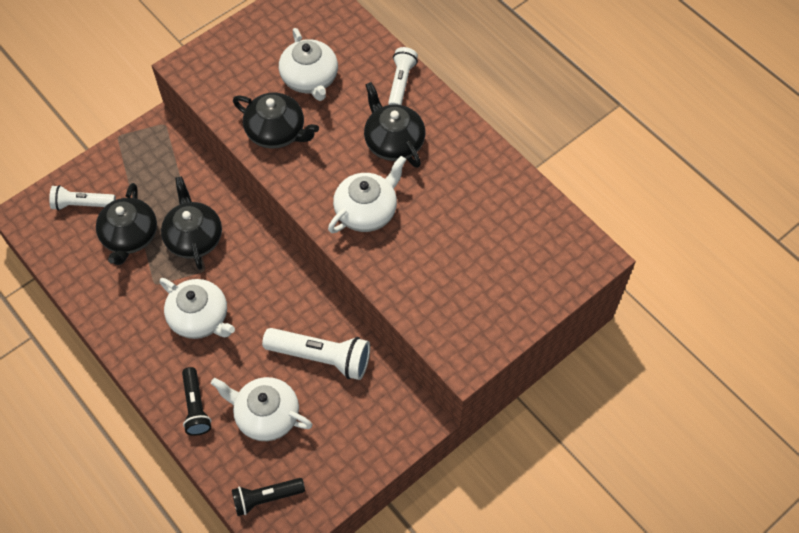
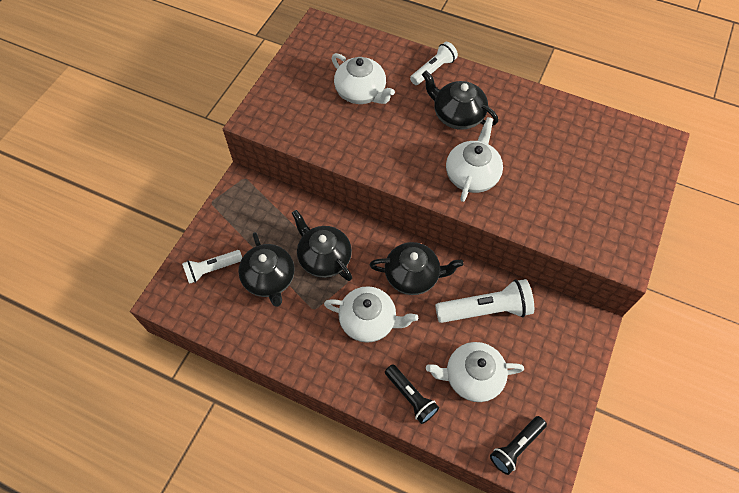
camera: 25 degrees left, 0 degrees up
black teapot [233,92,319,149] -> black teapot moved to [370,242,464,295]
white flashlight [388,47,418,105] -> white flashlight turned 60 degrees clockwise [410,42,458,85]

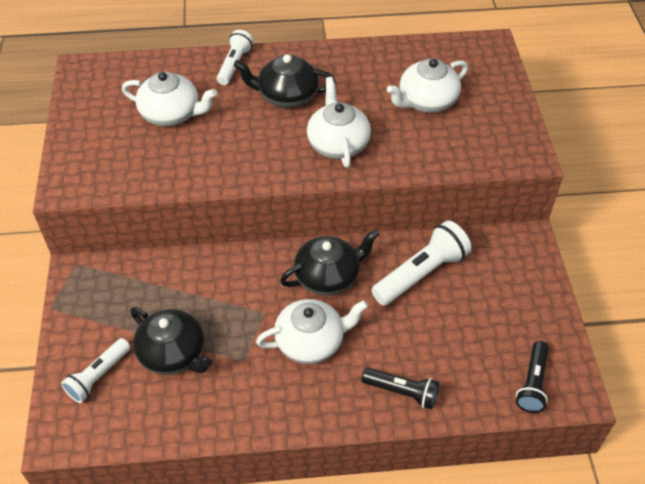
camera: 30 degrees left, 10 degrees down
black teapot [292,210,352,281] -> none
white teapot [426,342,524,402] -> white teapot moved to [387,59,468,113]

